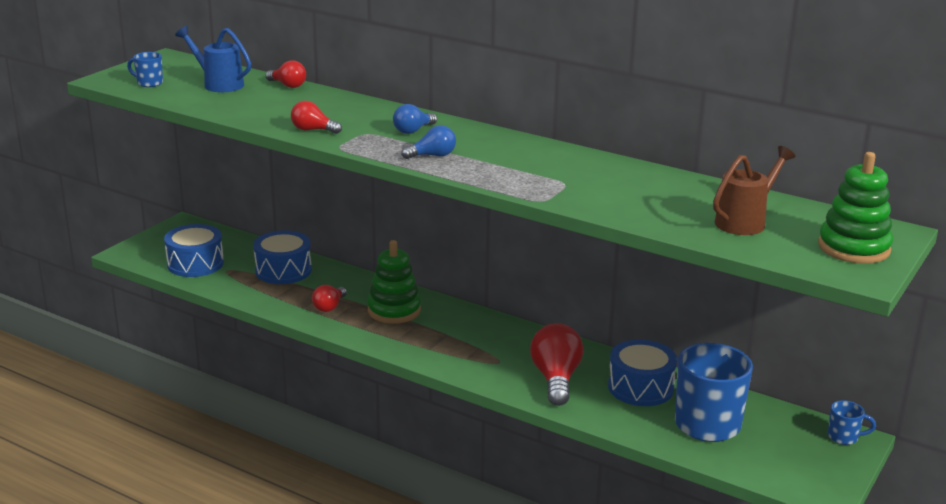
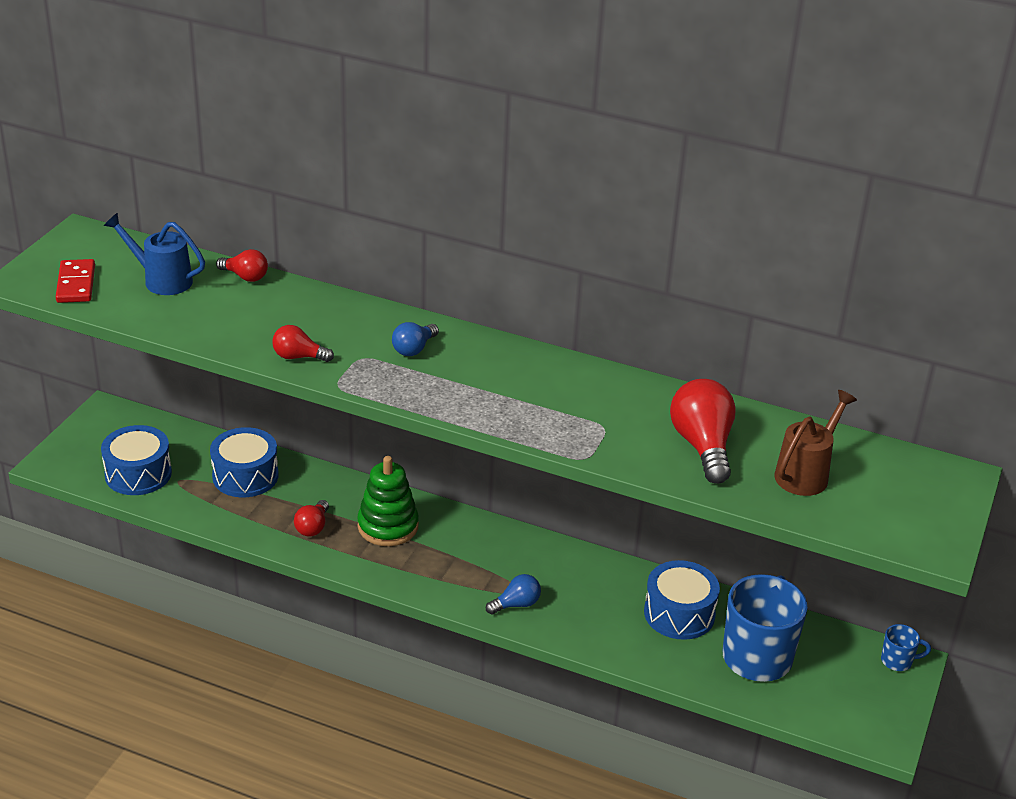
camera: 10 degrees left, 10 degrees up
blue mug [127,52,163,87] -> red domino [56,259,95,303]
blue light bulb [401,125,456,159] -> blue light bulb moved to [486,574,541,615]
red light bulb [530,323,583,406] -> red light bulb moved to [670,379,736,484]
green stacking toy [818,152,893,264] -> none

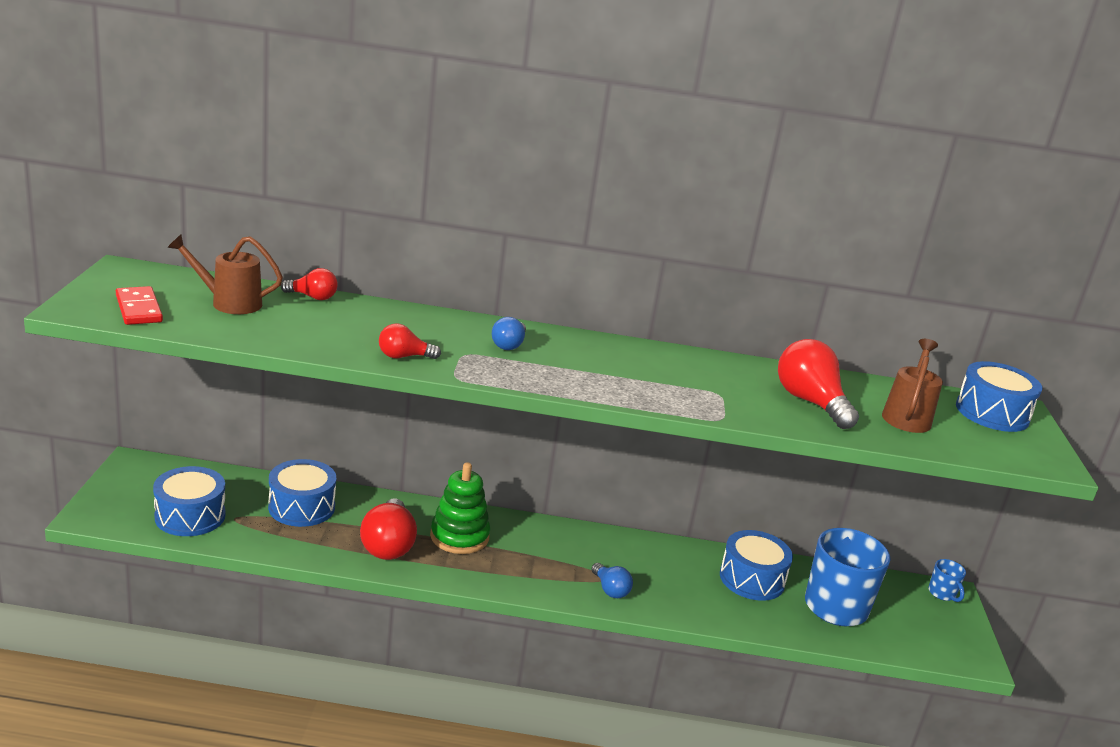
camera: 20 degrees left, 10 degrees down
blue watering can [104,213,205,295] -> brown watering can [167,234,283,314]
red light bulb [294,500,329,537] -> red light bulb [360,498,417,560], size x1.78
blue light bulb [486,574,541,615] -> blue light bulb turned 105 degrees clockwise [592,563,633,598]
blue mug [881,624,931,671] -> blue mug turned 90 degrees clockwise [928,559,966,602]
none -> blue drum [956,361,1042,432]

